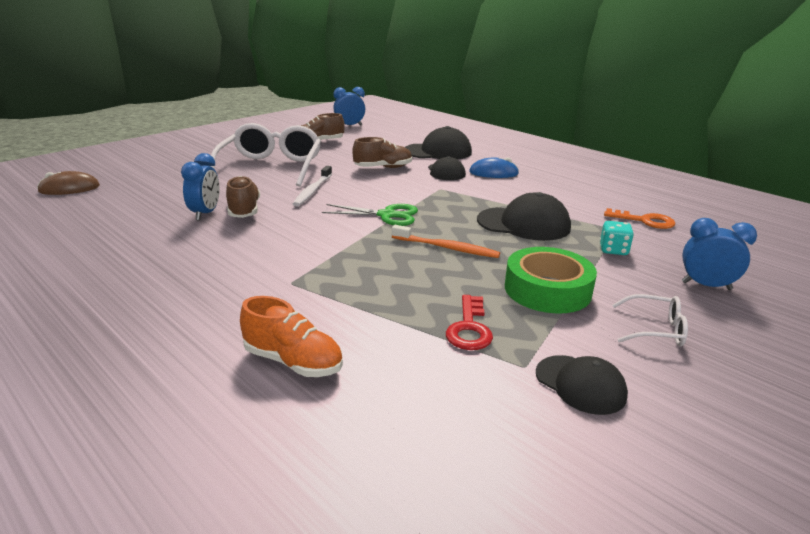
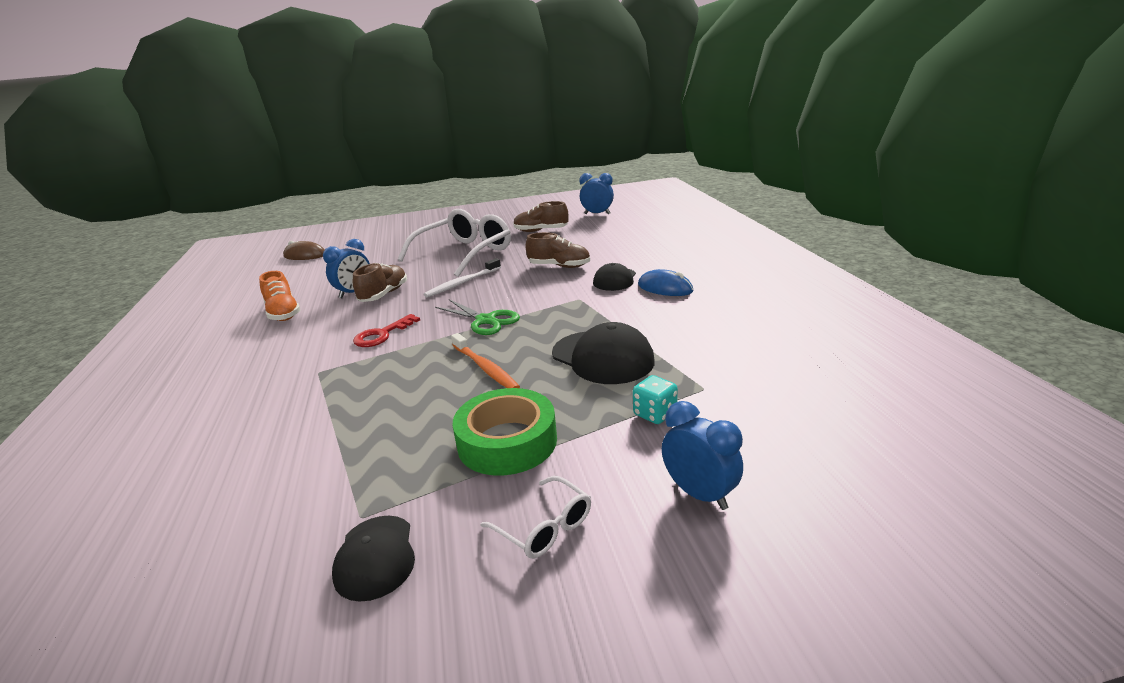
camera: 35 degrees right, 0 degrees up
orange shoe [240,296,343,377] -> orange shoe moved to [259,271,300,321]
black cap [405,126,472,159] -> none
red key [446,295,493,350] -> red key moved to [353,314,420,347]
orange key [604,208,675,229] -> none

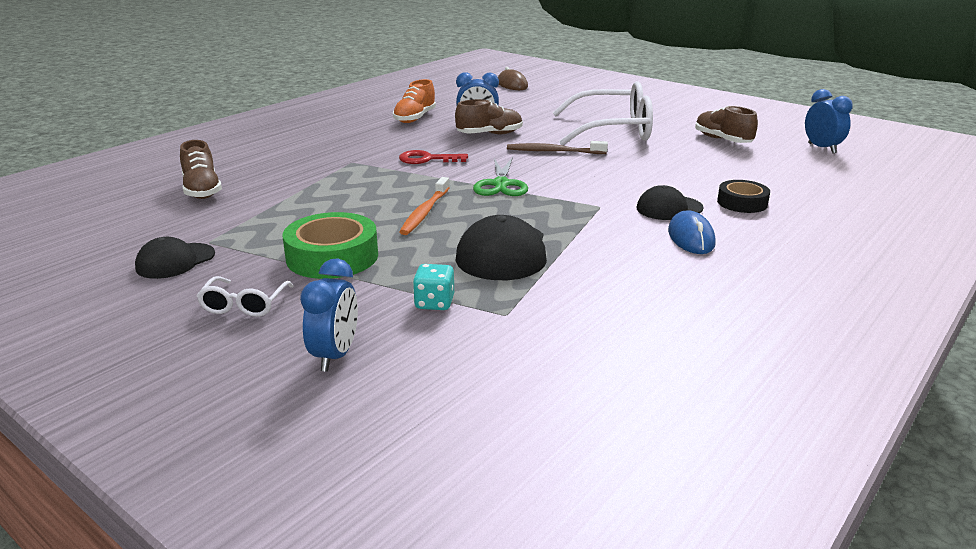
camera: 50 degrees right, 0 degrees up
white toothbrush [424,258,501,297] -> brown toothbrush [507,141,608,154]
brown shoe [526,232,590,268] -> brown shoe moved to [180,140,222,199]
none -> black tape [717,180,770,213]

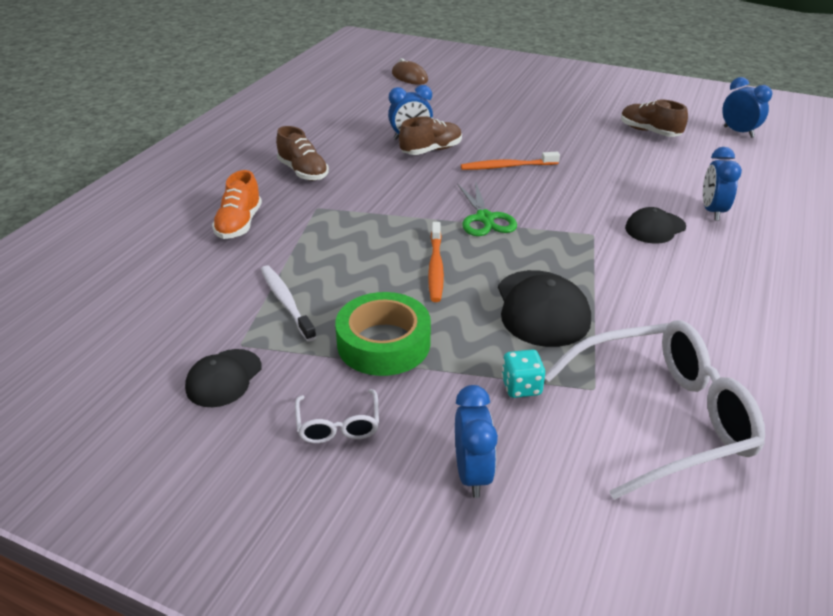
camera: 15 degrees left, 10 degrees up
brown shoe [180,140,222,199] -> brown shoe moved to [276,126,329,181]
orange shoe [393,79,436,123] -> orange shoe moved to [212,170,262,239]
red key [399,150,468,164] -> none
brown toothbrush [507,141,608,154] -> orange toothbrush [461,152,560,170]
white glasses [553,81,653,145] -> white glasses moved to [545,320,765,500]
blue mouse [668,210,716,254] -> none
black tape [717,180,770,213] -> blue clock [703,147,742,221]
none -> white toothbrush [261,265,316,341]

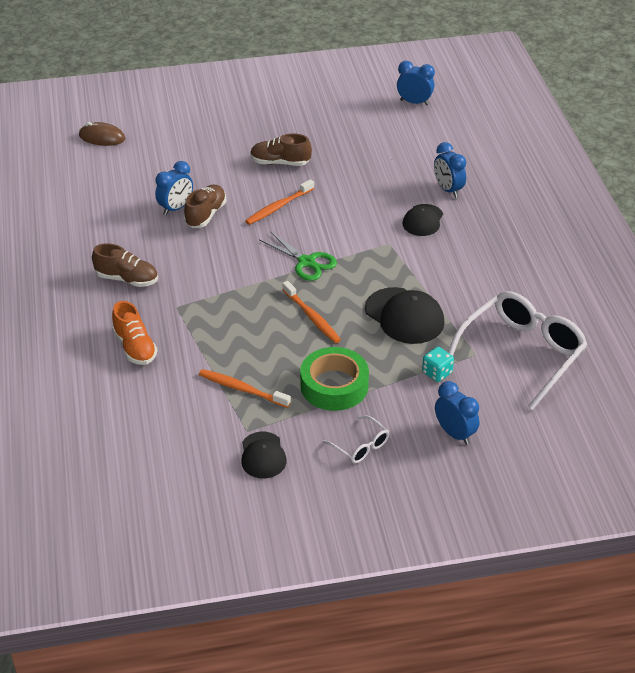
camera: 35 degrees left, 5 degrees up
white toothbrush [261,265,316,341] -> orange toothbrush [199,369,291,408]
brown shoe [621,99,688,137] -> brown shoe moved to [250,134,312,166]

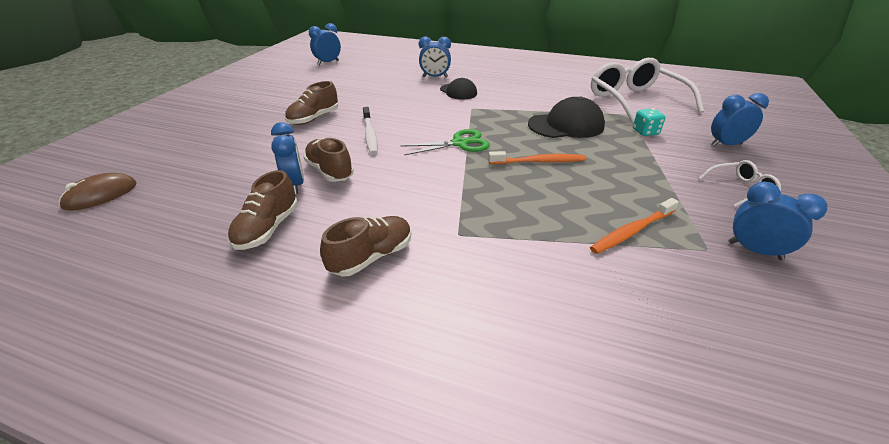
camera: 60 degrees left, 5 degrees down
orange shoe [112,301,157,365] -> none
black cap [241,432,287,478] -> blue clock [728,182,827,260]
orange toothbrush [245,179,314,225] -> white toothbrush [363,107,378,155]
green tape [300,347,369,411] -> none
none -> brown shoe [228,170,298,250]

